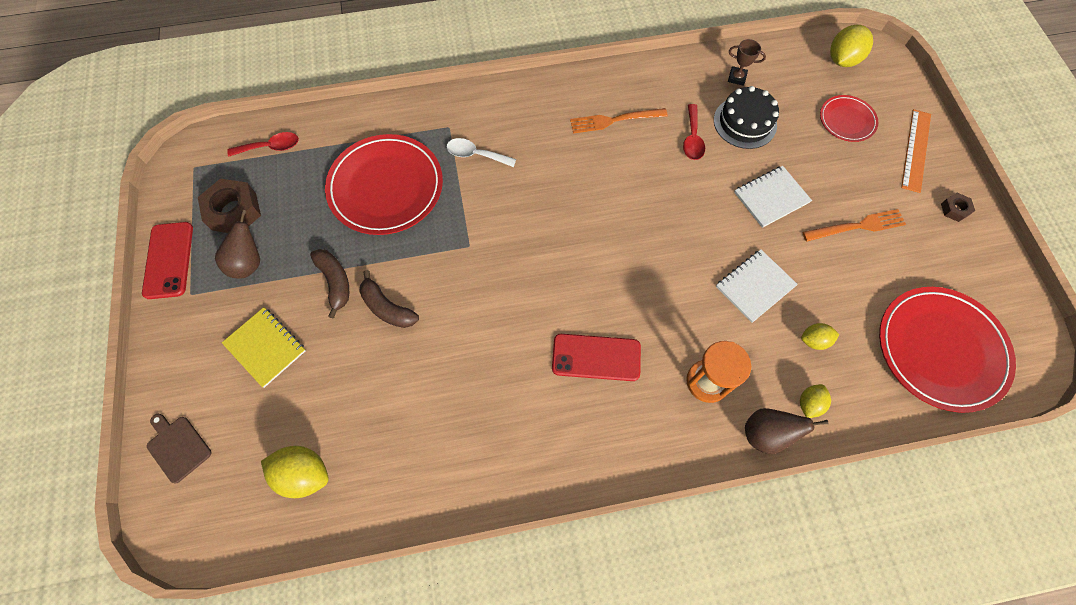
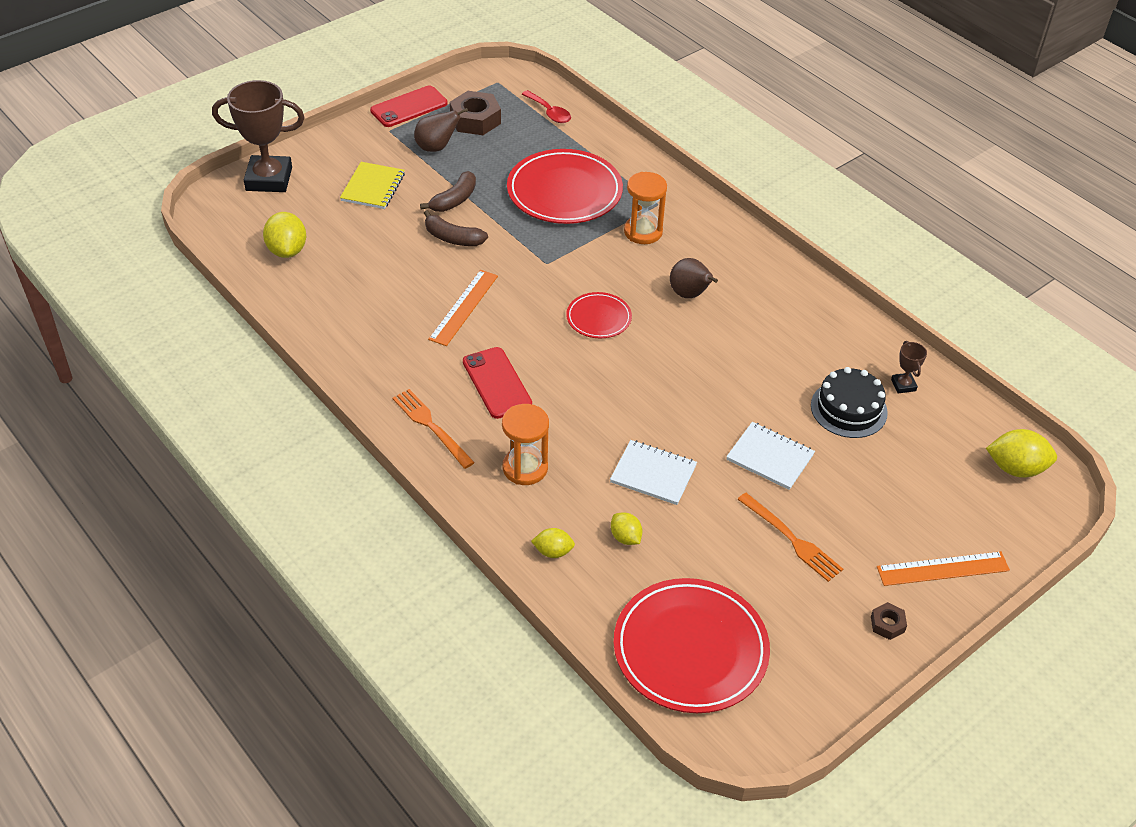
camera: 60 degrees right, 20 degrees down
brown cutting board [147,414,211,483] -> brown trophy [212,80,305,192]
brown banana [359,270,419,328] -> brown banana turned 75 degrees counterclockwise [424,210,488,246]
white spoon [446,138,516,167] -> orange hourglass [624,172,667,244]
orange fork [570,108,668,133] -> orange fork moved to [392,389,475,469]
red spoon [683,104,705,160] -> none
brown pear [745,408,829,455] -> brown pear moved to [670,258,718,298]
red plate [820,95,878,142] -> red plate moved to [566,292,632,338]
none -> orange ruler [428,270,498,346]

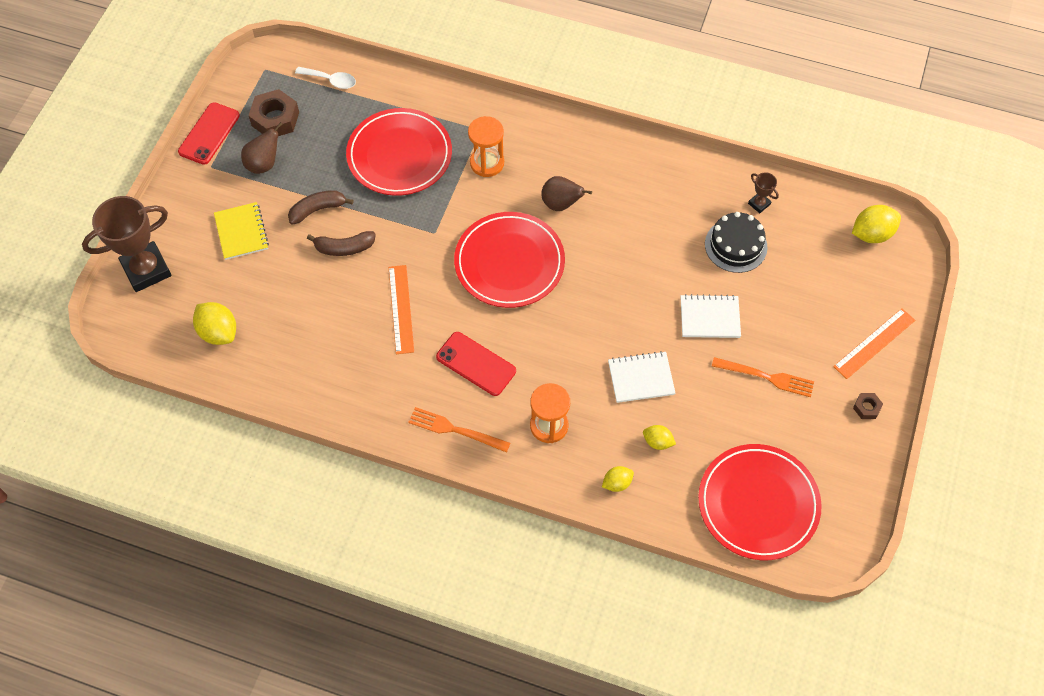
camera: 30 degrees left, 15 degrees up
brown banana [420,171,476,212] -> brown banana turned 120 degrees counterclockwise [288,190,354,225]
red spoon [522,90,571,123] -> white spoon [295,67,356,89]
red plate [566,292,632,338] -> red plate [454,212,565,308], size x1.94

